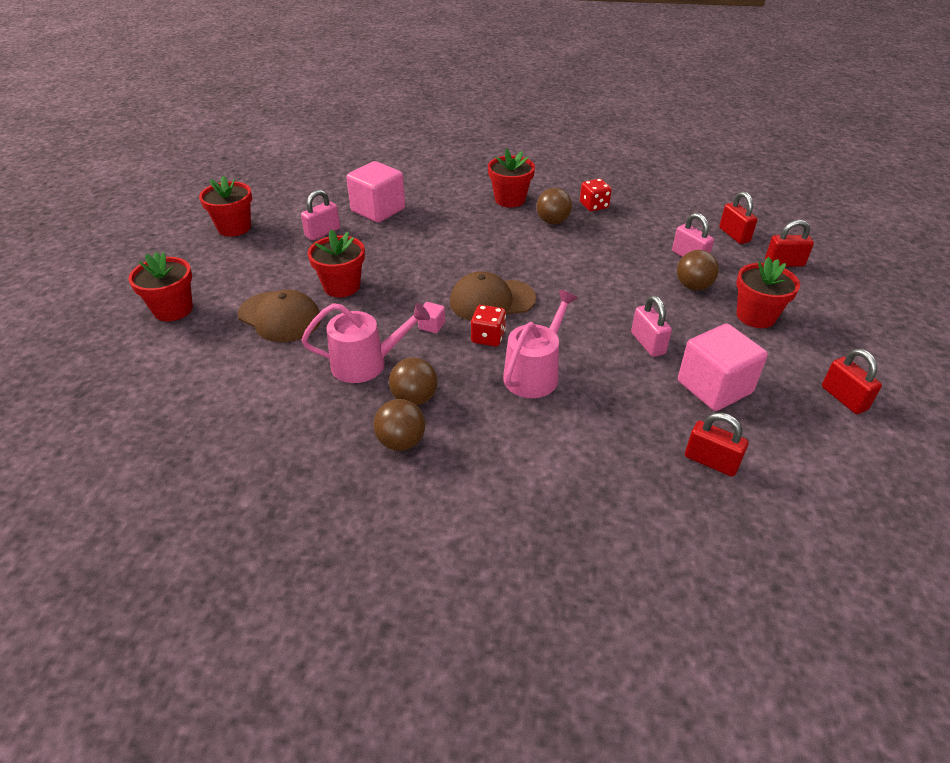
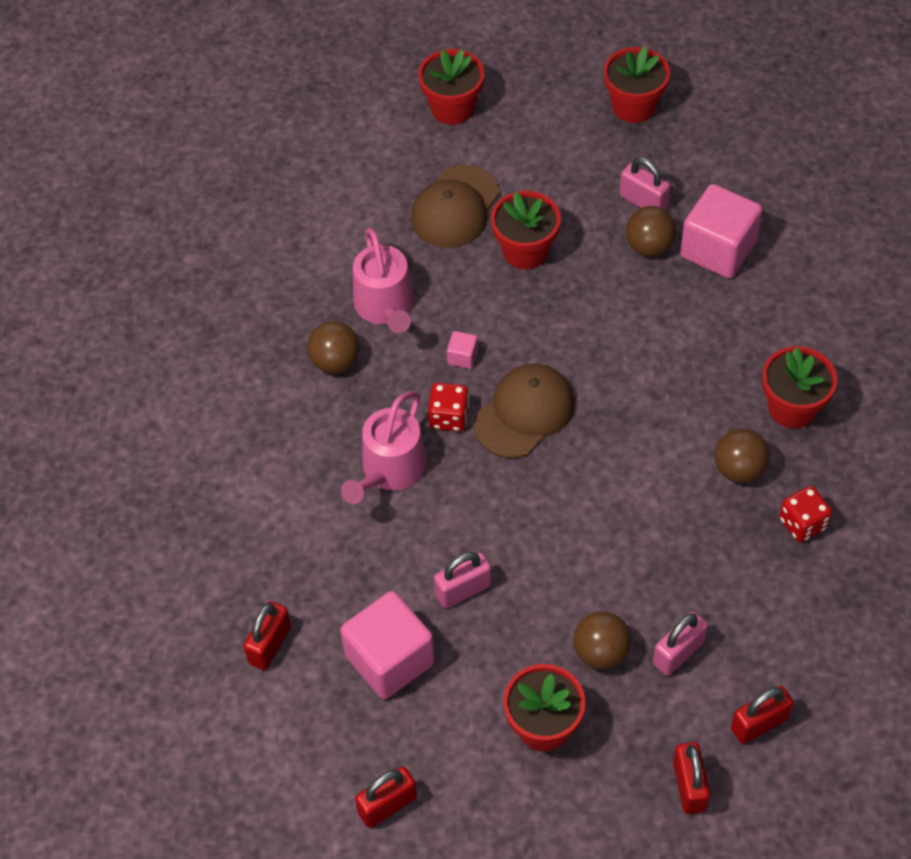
camera: 85 degrees right, 15 degrees up
brown ball [373,399,425,451] -> brown ball moved to [626,206,676,257]
brown cap [450,271,536,321] -> brown cap turned 60 degrees clockwise [473,364,575,458]
pink watering can [503,290,578,398] -> pink watering can turned 90 degrees clockwise [341,391,427,504]

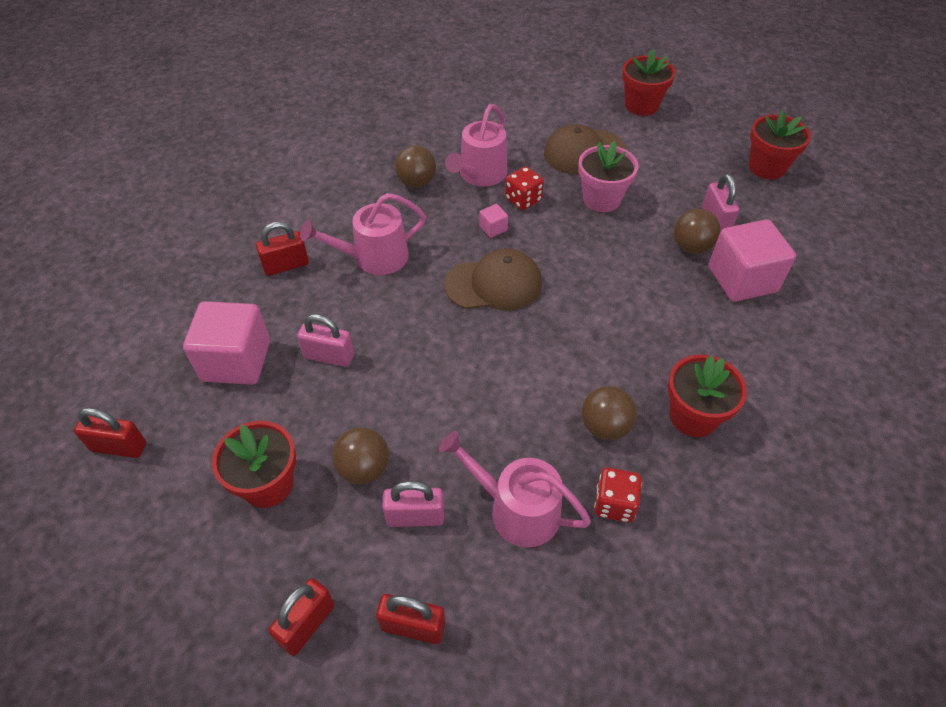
camera: 40 degrees right, 5 degrees down
red padlock [243,601,291,670] -> red padlock moved to [256,222,309,276]
red dice [428,383,469,431] -> red dice moved to [505,166,544,210]
red flower pot [491,191,561,269] -> pink flower pot [578,141,638,212]
none -> pink watering can [439,431,591,548]

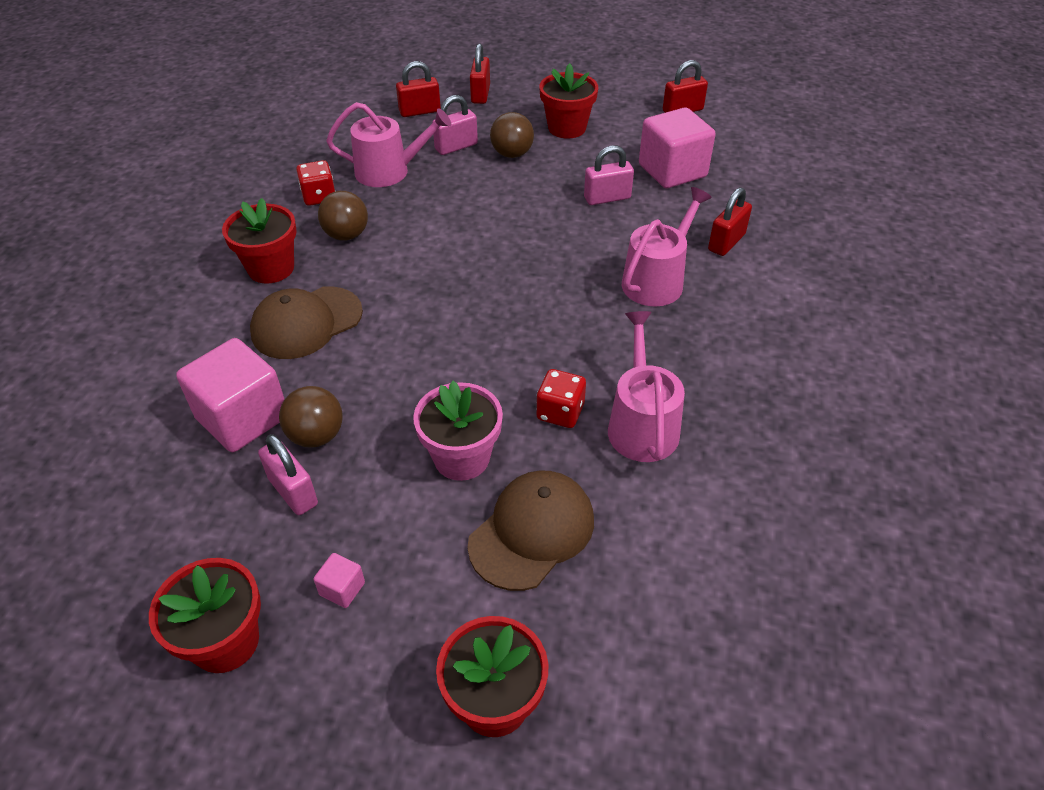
camera: 150 degrees right, 5 degrees down
brown ball [395,145,436,188] -> none
brown cap [444,248,542,310] -> brown cap moved to [250,286,363,359]
pink cube [479,204,508,238] -> pink cube moved to [313,553,365,608]

